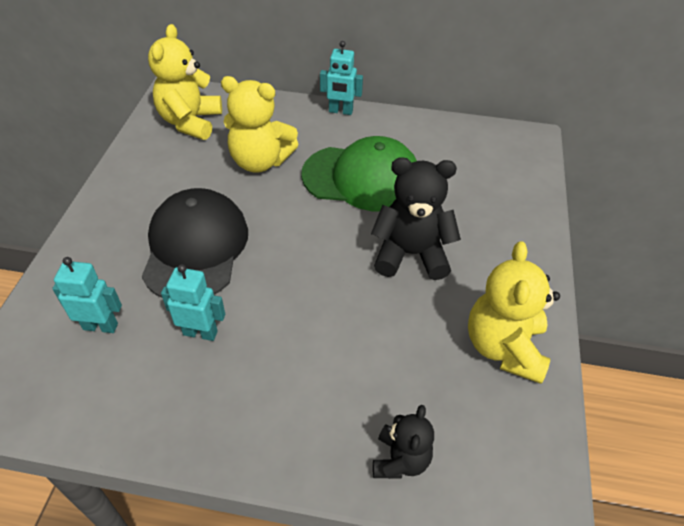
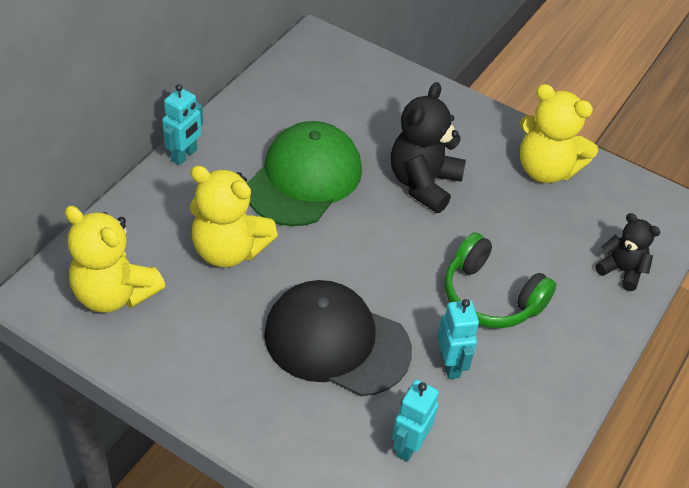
camera: 70 degrees left, 0 degrees up
turquoise robot [161,264,225,341] -> turquoise robot turned 135 degrees clockwise [437,299,479,379]
yellow teddy bear [221,76,298,173] -> yellow teddy bear turned 75 degrees clockwise [190,165,278,267]
none -> green headphones [445,232,556,328]

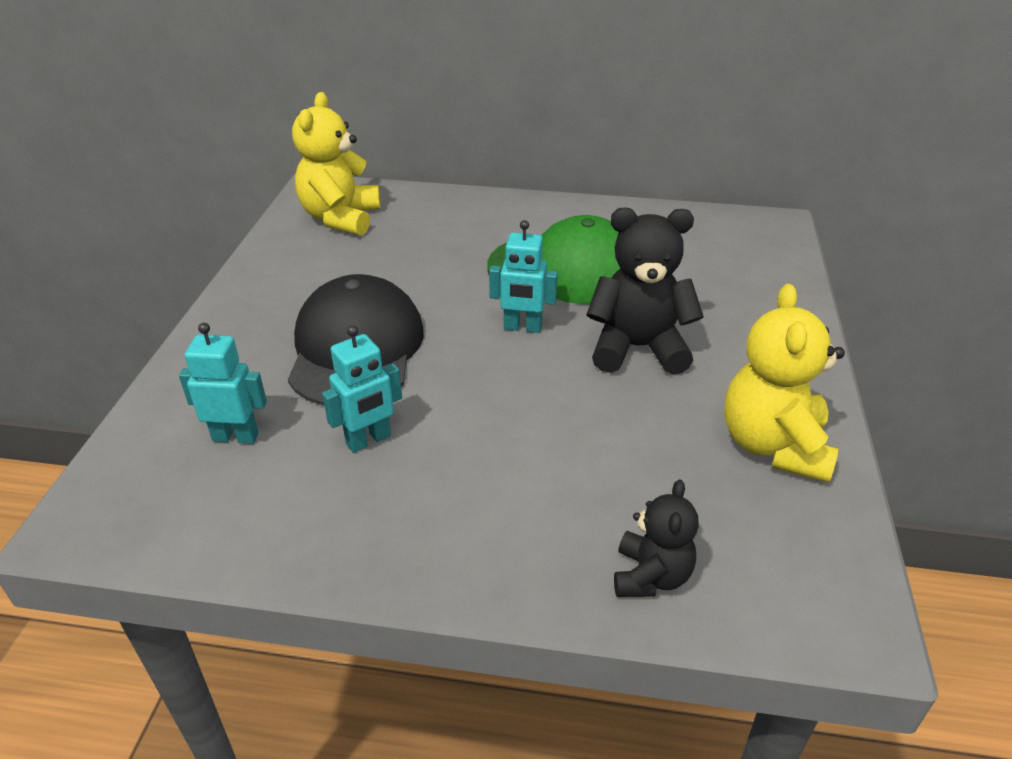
camera: 70 degrees right, 10 degrees down
turquoise robot [162,84,203,165] -> turquoise robot moved to [489,220,558,333]
yellow teddy bear [190,165,278,267] -> none
green headphones [445,232,556,328] -> none

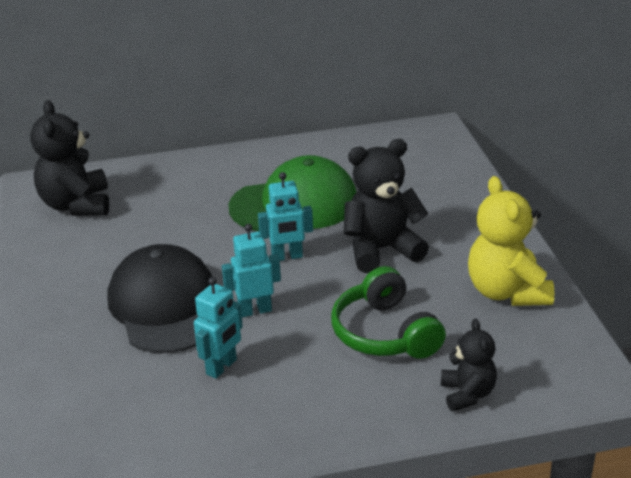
camera: 20 degrees left, 5 degrees down
turquoise robot [179,323,267,444] -> turquoise robot moved to [222,224,281,317]
yellow teddy bear [292,92,380,235] -> black teddy bear [30,100,109,216]
none -> green headphones [331,266,446,359]

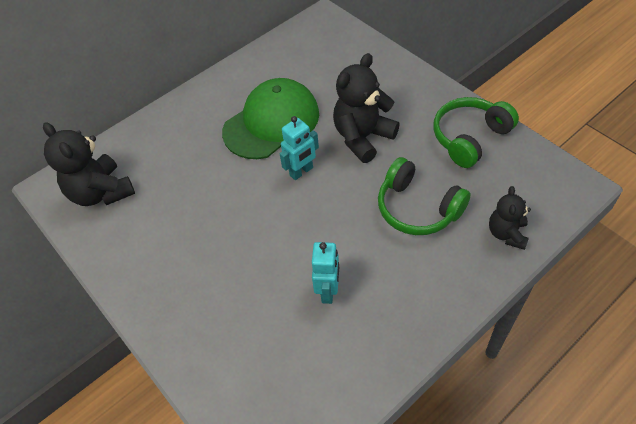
camera: 25 degrees left, 20 degrees up
black cap [108,244,212,353] -> none
turquoise robot [222,224,281,317] -> none
black teddy bear [441,319,497,412] -> black teddy bear turned 135 degrees counterclockwise [489,186,531,250]
yellow teddy bear [468,176,554,306] -> green headphones [433,97,519,168]

